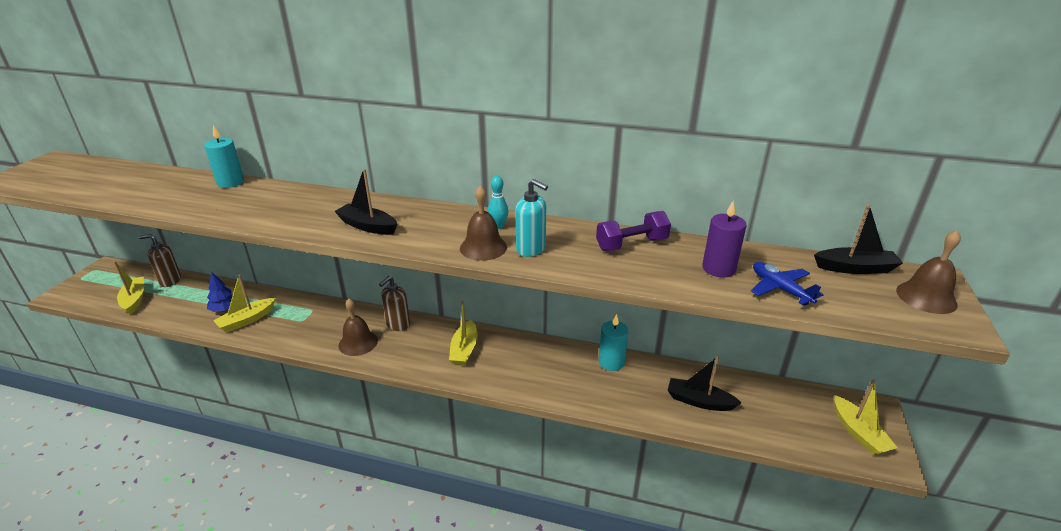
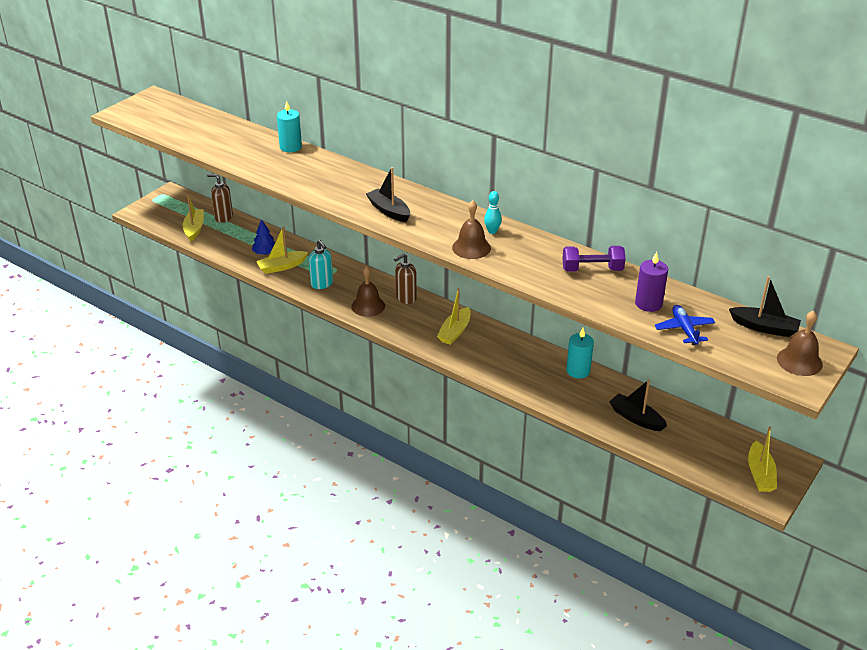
camera: 20 degrees right, 5 degrees up
turquoise soap dispenser [515,179,548,257] -> turquoise soap dispenser moved to [308,240,333,289]

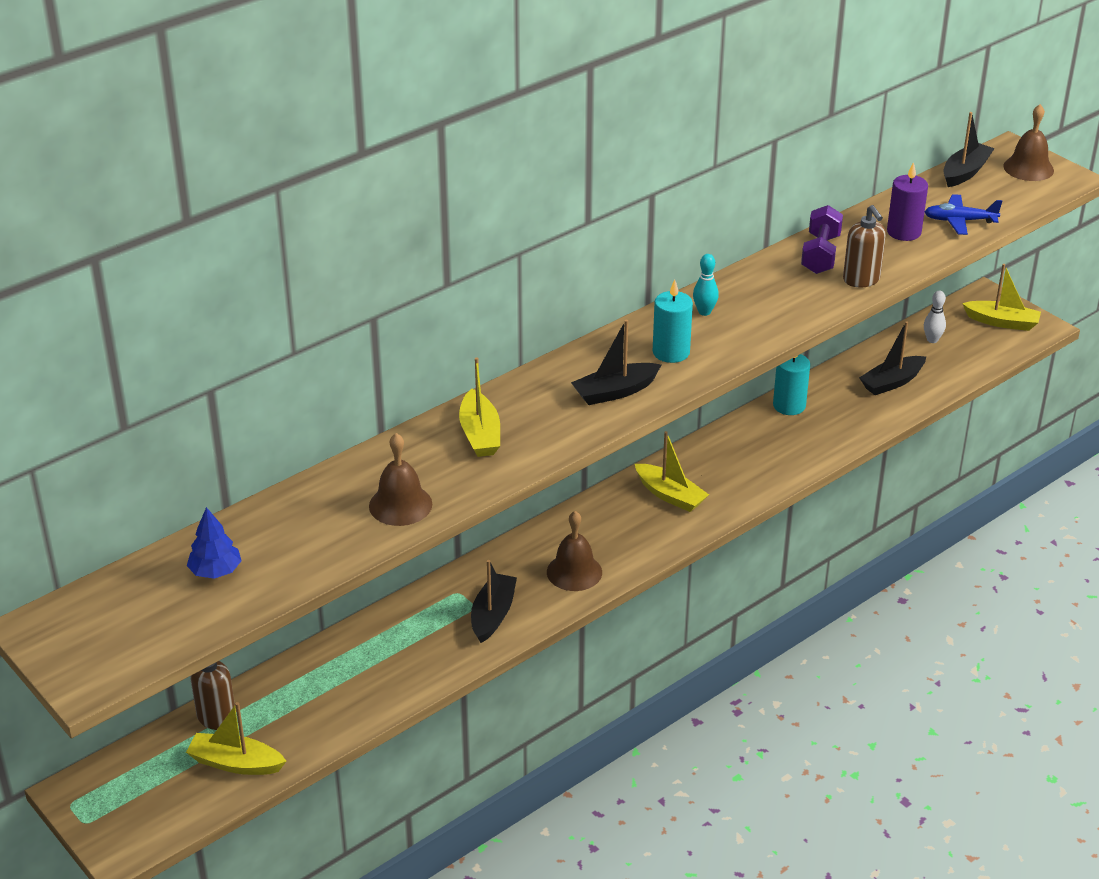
camera: 75 degrees left, 0 degrees up
blue tree [252,219,275,255] -> blue tree moved to [187,507,242,579]
yellow boat [256,226,308,274] -> yellow boat moved to [459,357,500,457]
turquoise candle [277,100,302,152] -> turquoise candle moved to [653,280,693,363]
turquoise soap dispenser [308,240,333,289] -> black boat [471,560,517,643]
brown soap dispenser [394,253,417,304] -> brown soap dispenser moved to [843,205,886,288]
brown bell [452,200,491,259] -> brown bell moved to [369,433,432,526]
none -> white bowling pin [924,291,946,343]

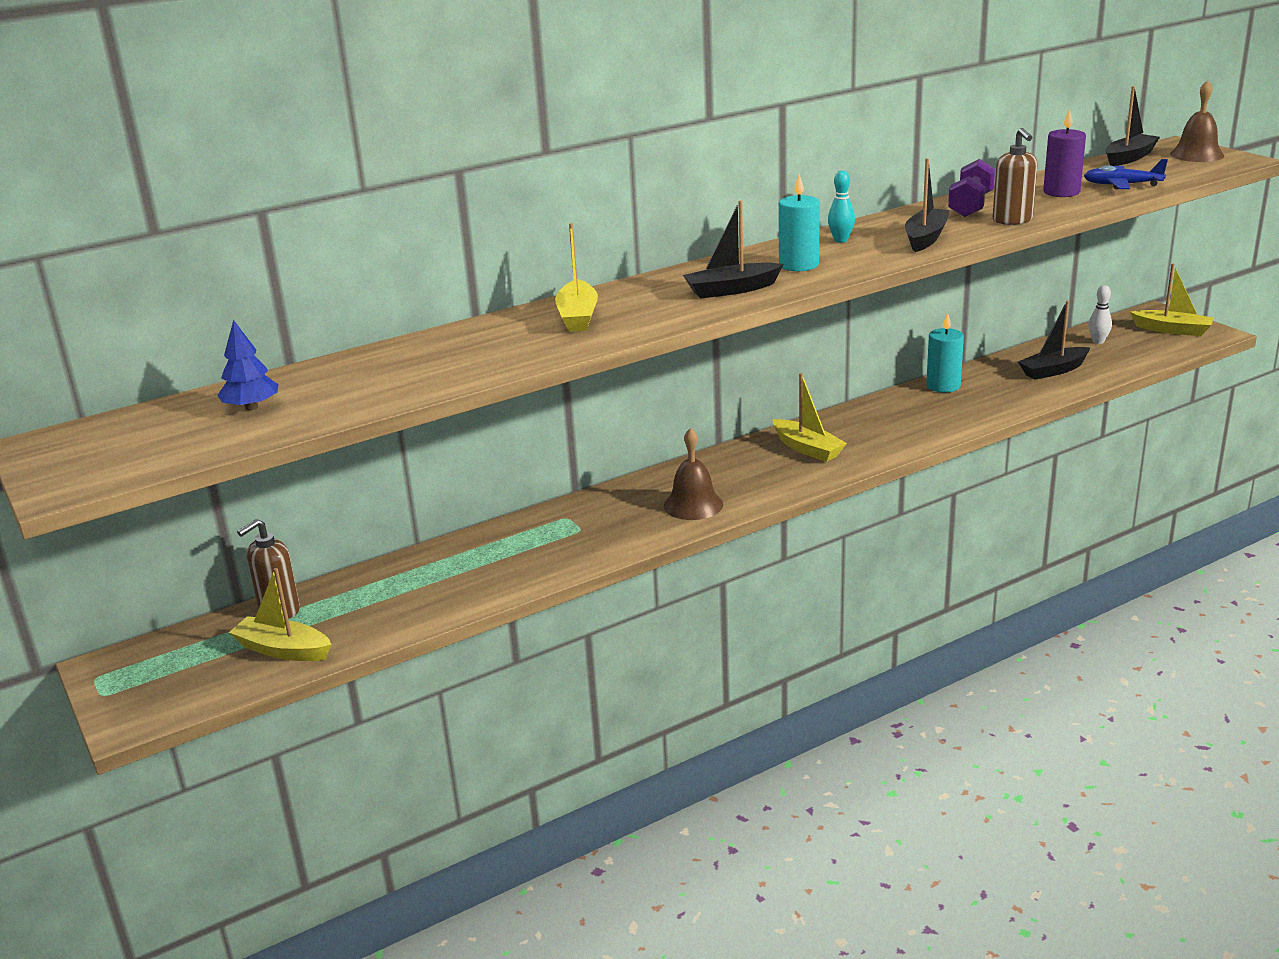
camera: 10 degrees right, 10 degrees down
brown bell [369,433,432,526] -> none
black boat [471,560,517,643] -> black boat moved to [905,158,949,252]

